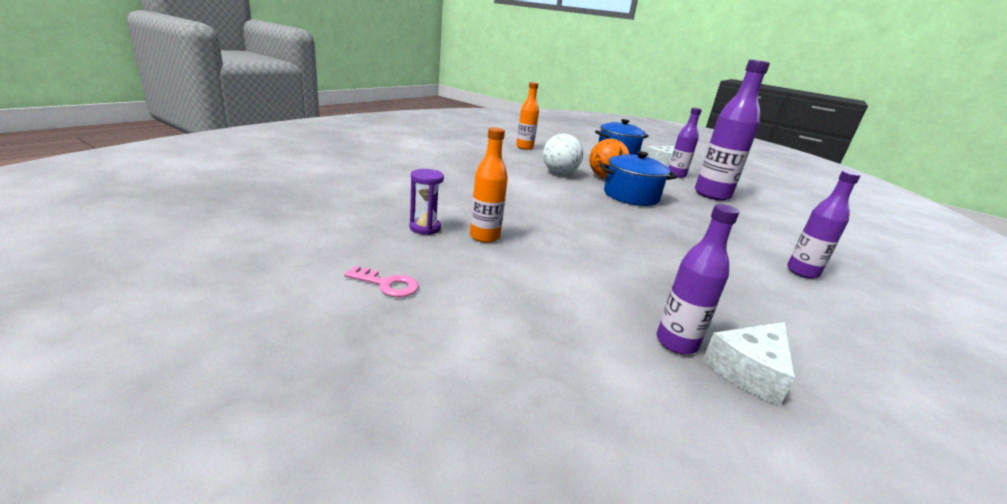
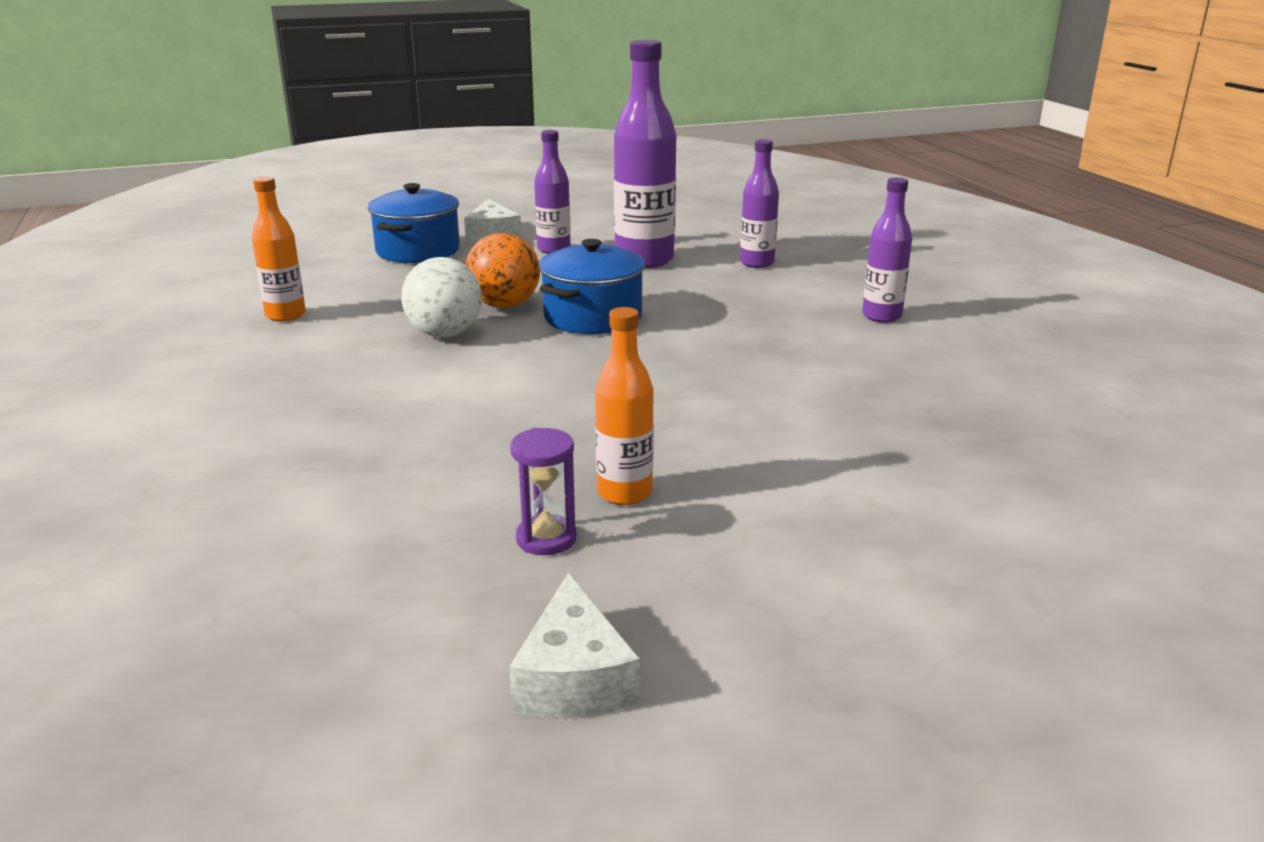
camera: 50 degrees left, 0 degrees up
pink key [344,266,419,297] -> none
purple bottle [657,204,739,354] -> purple bottle moved to [740,139,779,268]
white cheese [702,322,795,406] -> white cheese moved to [509,573,640,718]

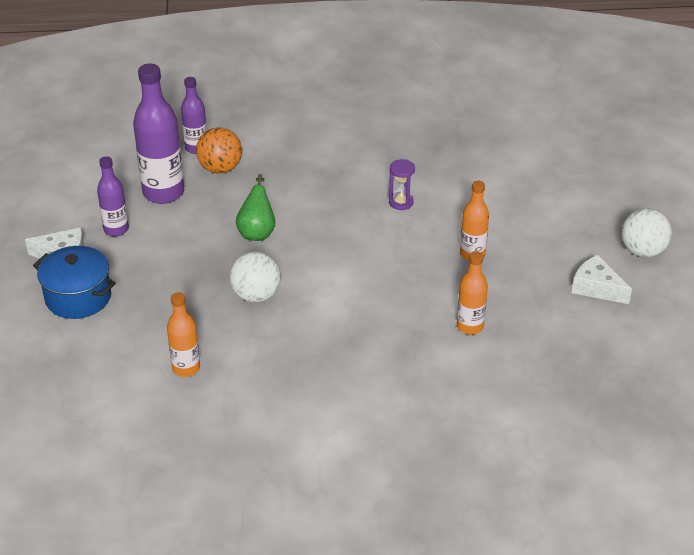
camera: 75 degrees left, 15 degrees up
orange ball [466,233,540,308] -> orange ball moved to [196,127,242,173]
white cheese [509,573,640,718] -> white cheese turned 150 degrees counterclockwise [571,255,632,304]
purple hourglass [510,428,577,555] -> purple hourglass moved to [389,159,415,210]
blue pot [539,239,645,334] -> green pear [236,174,275,241]
purple bottle [862,177,912,323] -> none
none -> orange bottle [457,251,488,334]
none -> white ball [621,208,672,258]

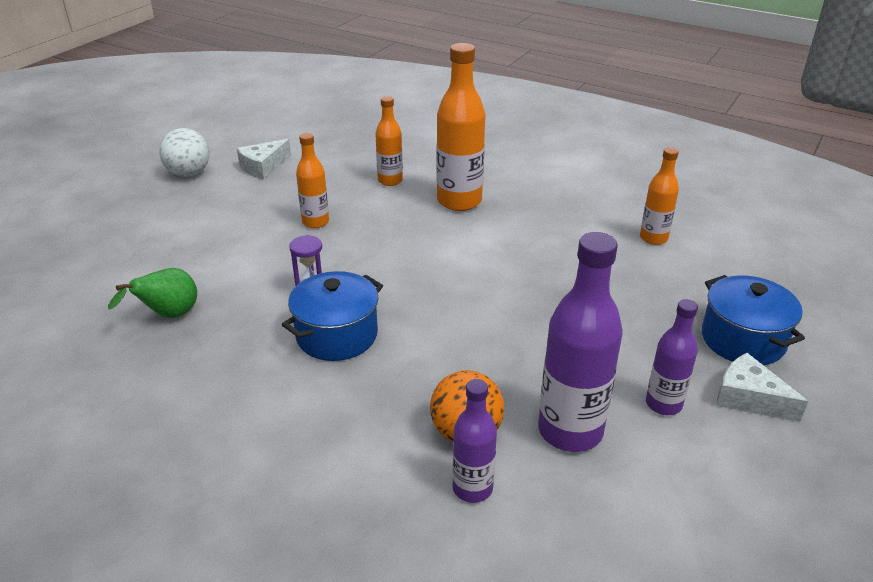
camera: 145 degrees left, 5 degrees down
white ball [229,251,281,303] -> none
green pear [236,174,275,241] -> green pear moved to [108,268,197,318]
white cheese [571,255,632,304] -> white cheese turned 60 degrees clockwise [237,139,291,180]
none -> blue pot [282,271,383,361]
none -> orange bottle [437,43,486,211]

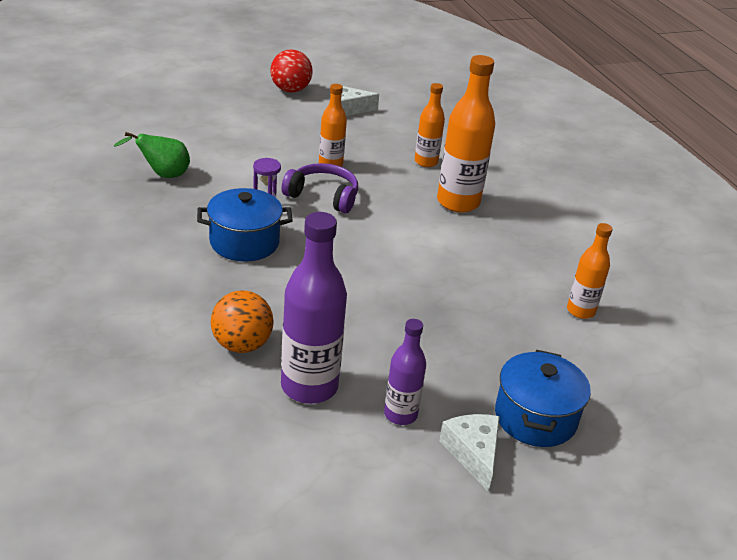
camera: 35 degrees right, 0 degrees up
white ball [159,128,210,177] -> red ball [270,49,313,92]
purple bottle [452,379,497,503] -> none
none -> purple headphones [282,163,358,213]

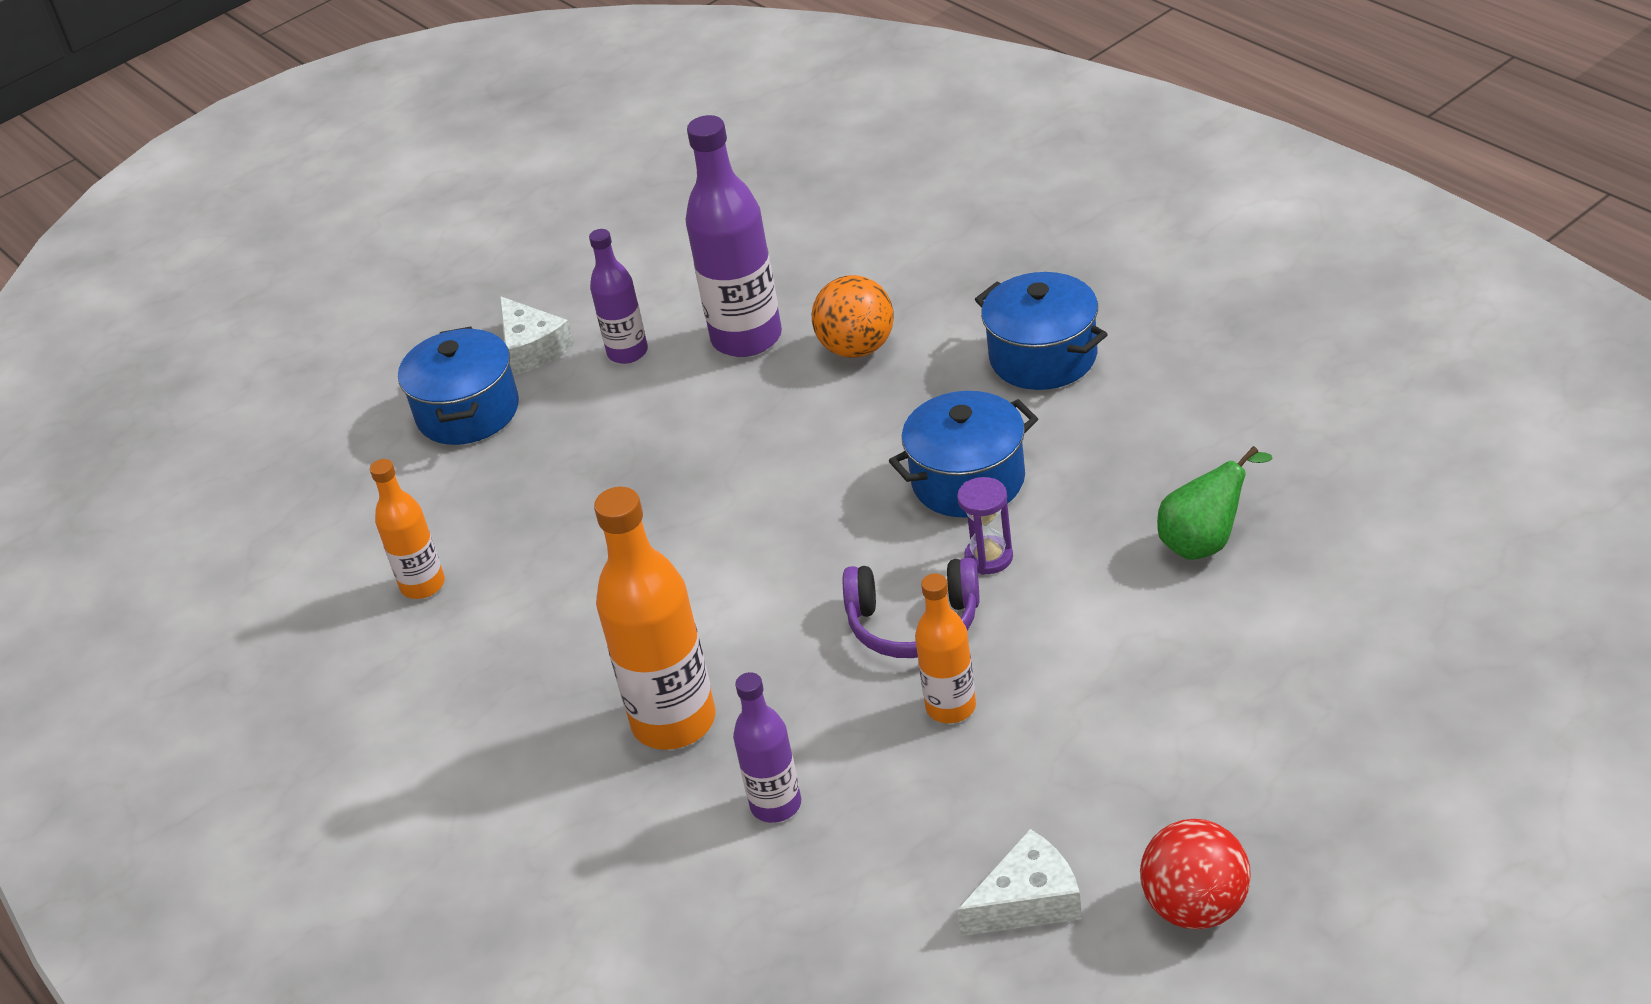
camera: 170 degrees right, 5 degrees up
orange bottle [415,83,445,167] -> purple bottle [733,672,801,823]
none -> blue pot [975,272,1108,390]

